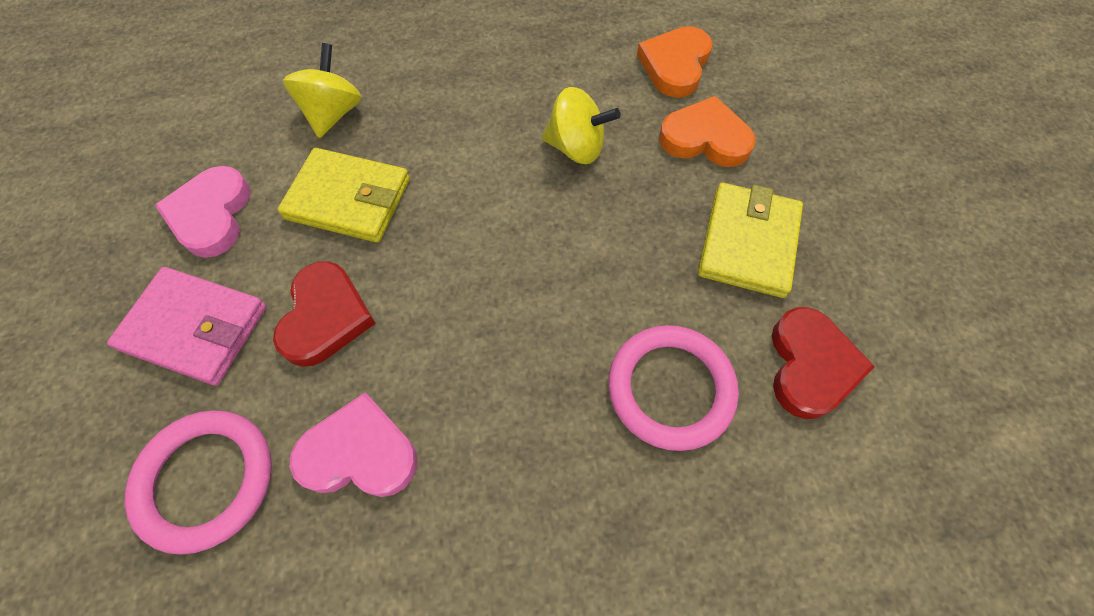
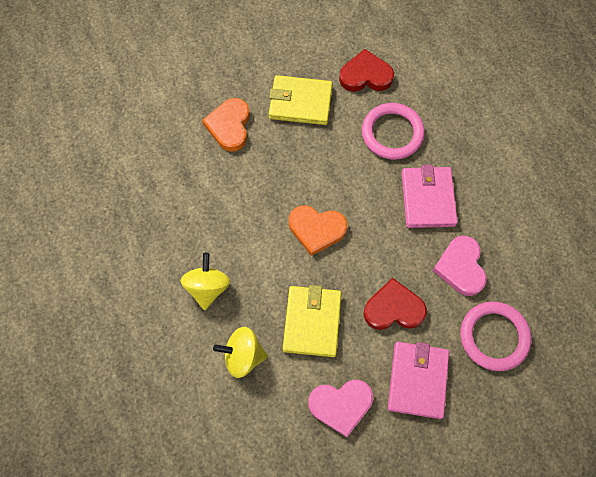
camera: 100 degrees left, 5 degrees up
yellow spinning top [542,87,621,164] -> yellow spinning top moved to [180,252,230,310]
orange heart [637,26,712,98] -> orange heart moved to [289,205,347,256]
none -> pink wallet [402,165,458,228]

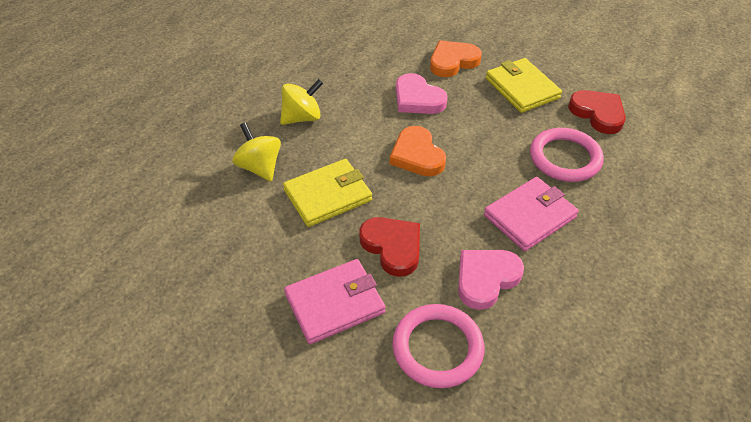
camera: 55 degrees right, 20 degrees down
pink heart [308,380,373,437] -> pink heart moved to [396,73,448,114]

